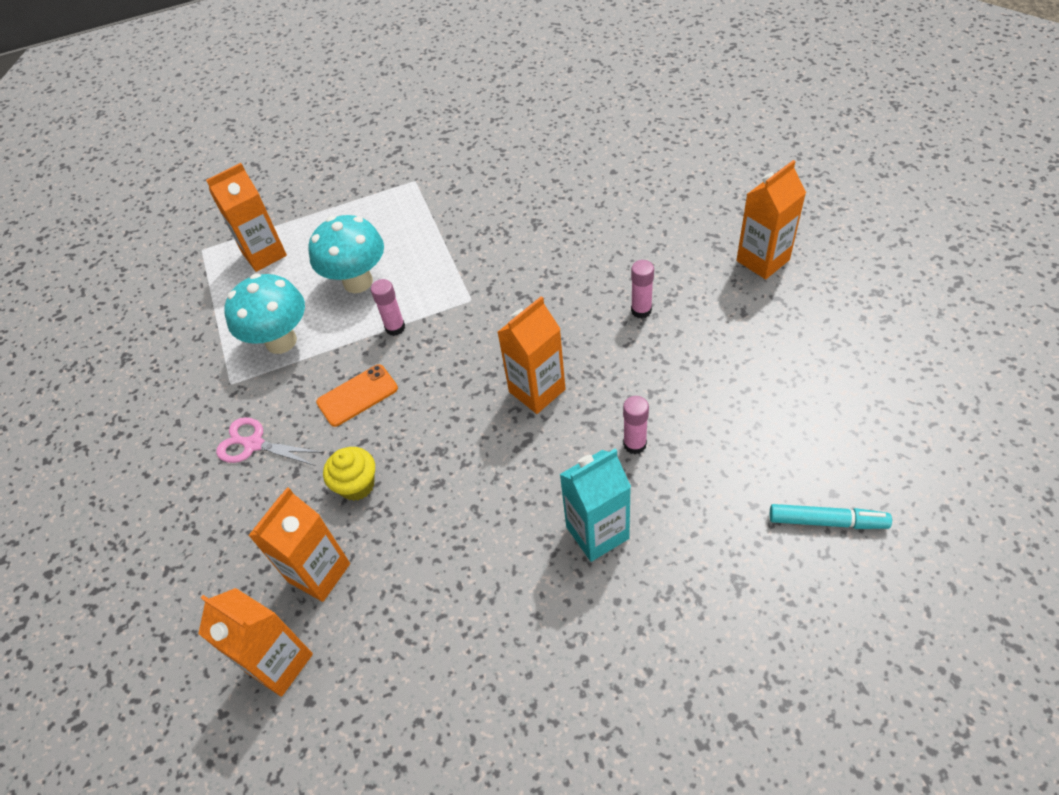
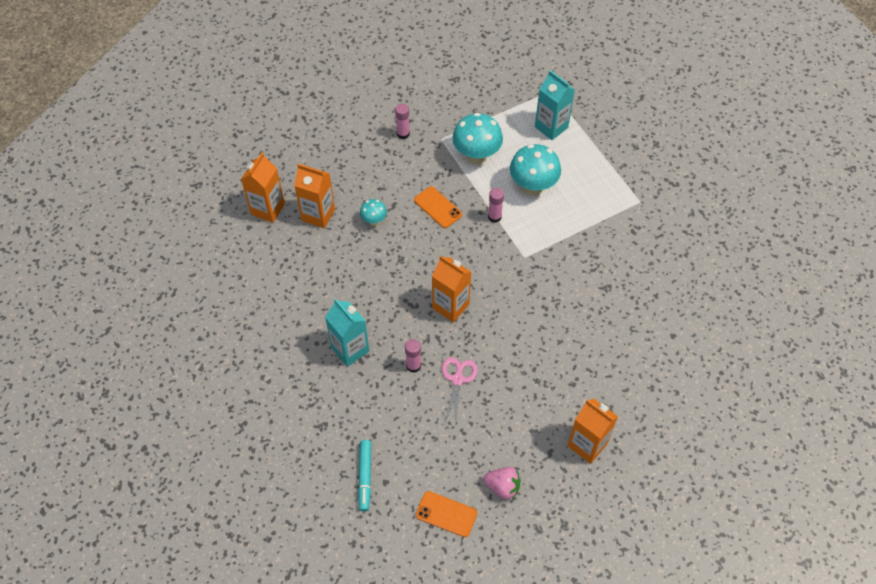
camera: 75 degrees right, 5 degrees up
orange carton [206,163,287,272] -> turquoise carton [535,70,575,140]
pink scissors [216,417,323,466] -> pink scissors moved to [442,357,478,424]
yellow cupcake [323,447,375,501] -> turquoise mushroom [360,199,387,226]
pink glue stick [631,260,654,319] -> pink glue stick moved to [395,104,410,139]
none -> orange phone [416,491,477,537]
none -> pink strawberry [483,467,520,499]

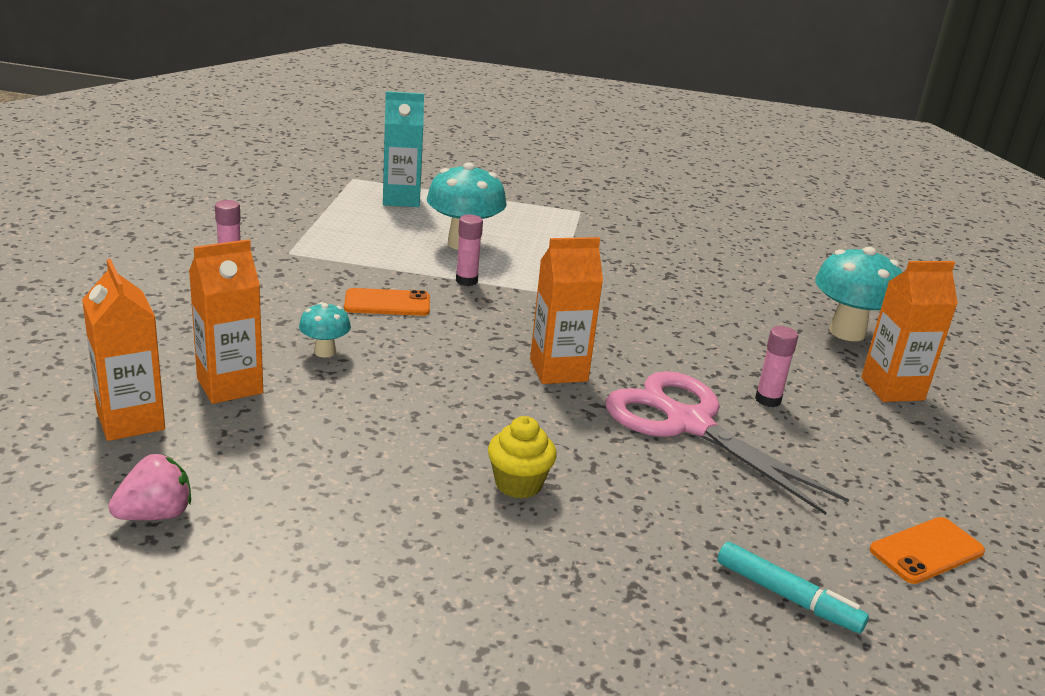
camera: 55 degrees left, 30 degrees down
turquoise carton [325,299,369,367] -> yellow cupcake [488,416,557,499]
pink glue stick [405,339,421,373] -> pink glue stick moved to [755,326,798,407]
pink scissors [442,357,478,424] -> pink scissors [605,371,849,515], size x1.88
turquoise mushroom [452,113,503,165] -> turquoise mushroom moved to [815,247,902,341]
pink strawberry [483,467,520,499] -> pink strawberry moved to [108,454,191,520]

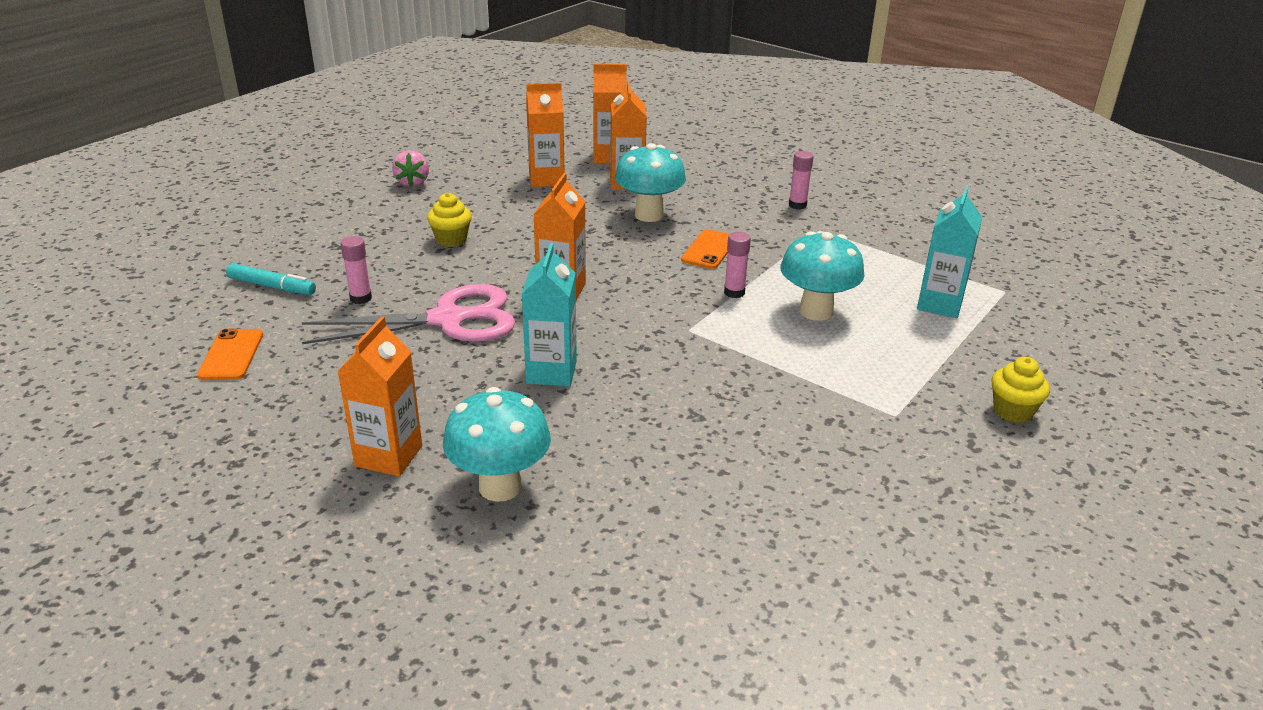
camera: 120 degrees right, 5 degrees up
pink strawberry [108,454,191,520] -> pink strawberry moved to [392,150,429,187]
turquoise mushroom [299,302,351,358] -> turquoise mushroom [615,143,686,222], size x1.93
turquoise marker [717,542,869,633] -> turquoise marker turned 135 degrees counterclockwise [226,263,316,295]
pink glue stick [755,326,798,407] -> pink glue stick moved to [341,236,372,304]
none -> turquoise carton [522,243,577,386]
none -> orange carton [526,83,564,187]
none -> yellow cupcake [991,357,1050,423]

